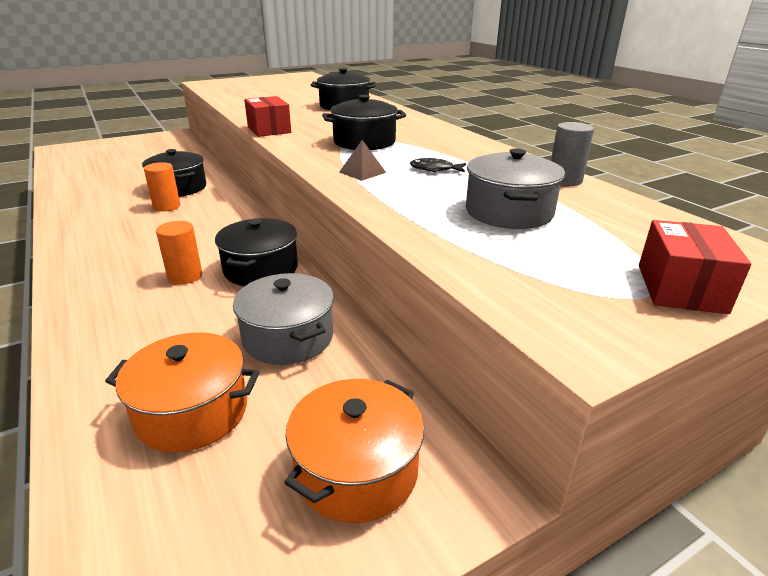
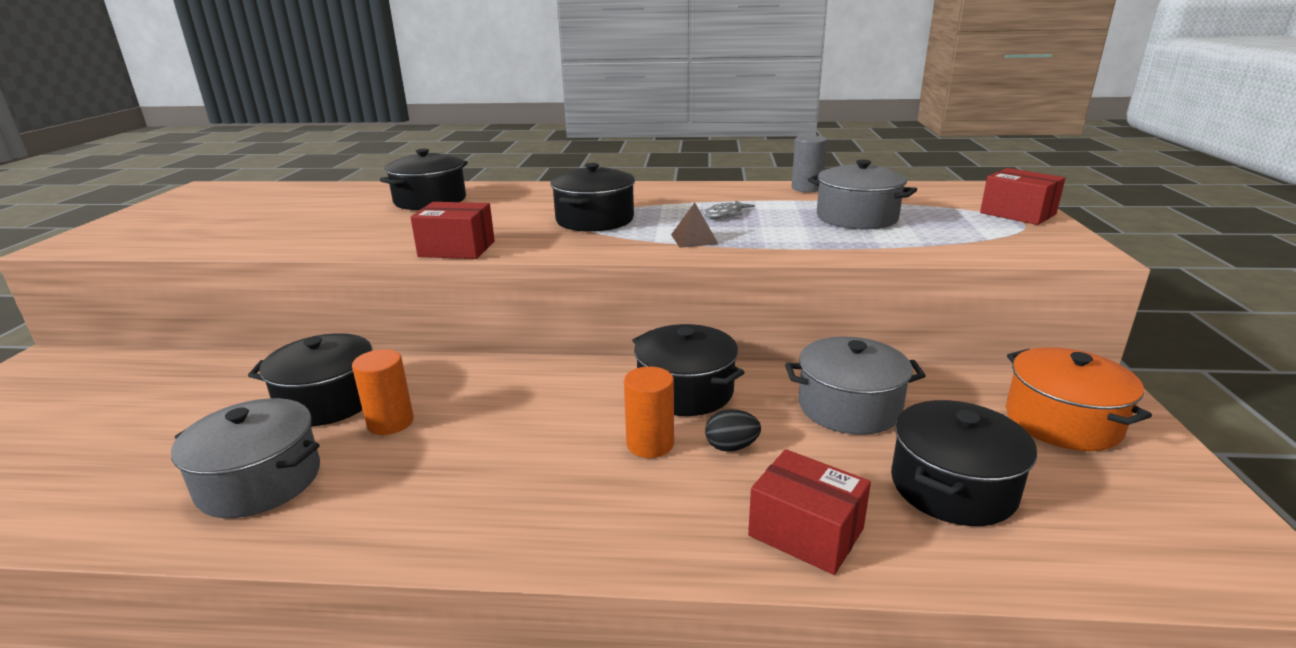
camera: 55 degrees left, 5 degrees down
orange pot [105,332,260,452] -> black pot [891,400,1037,526]
black fish [410,158,466,172] -> grey fish [703,201,755,219]
none -> grey pot [171,398,320,518]
none -> black egg [705,409,761,452]
none -> red box [748,449,871,575]

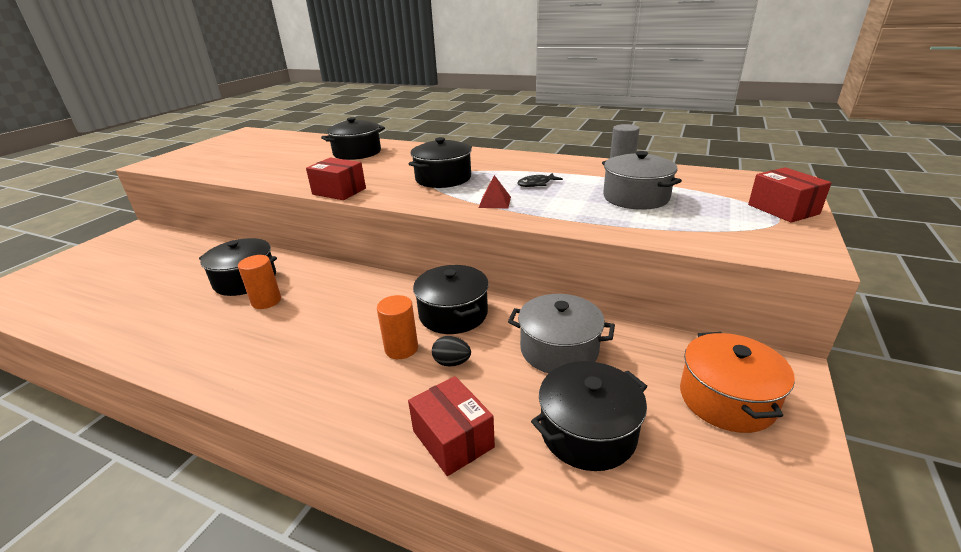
camera: 20 degrees right, 5 degrees up
grey pot [171,398,320,518] -> none
brown pyramid [671,202,718,248] -> red pyramid [479,175,511,209]
grey fish [703,201,755,219] -> black fish [517,173,563,187]

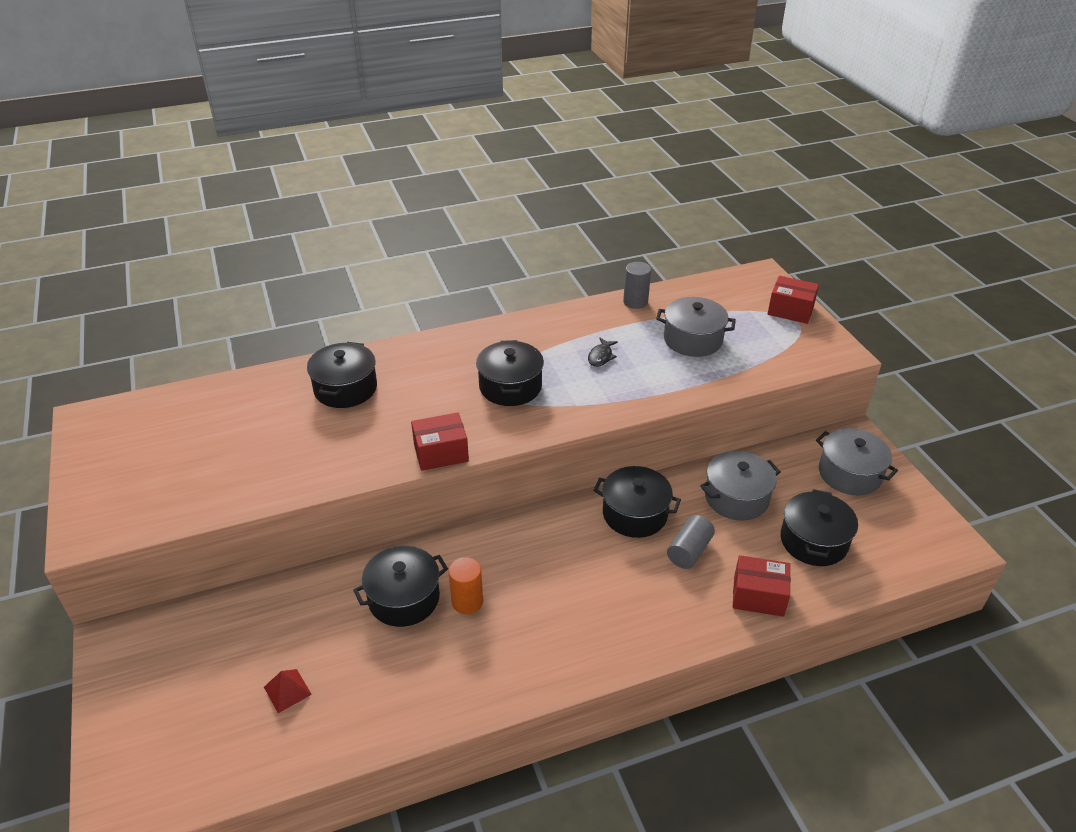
camera: 45 degrees left, 10 degrees up
orange cylinder [377,295,418,359] -> none
black egg [432,336,471,366] -> grey cylinder [667,515,715,569]
red pyramid [479,175,511,209] -> red pyramid moved to [264,669,312,713]
orange pot [680,332,795,433] -> grey pot [816,428,898,496]

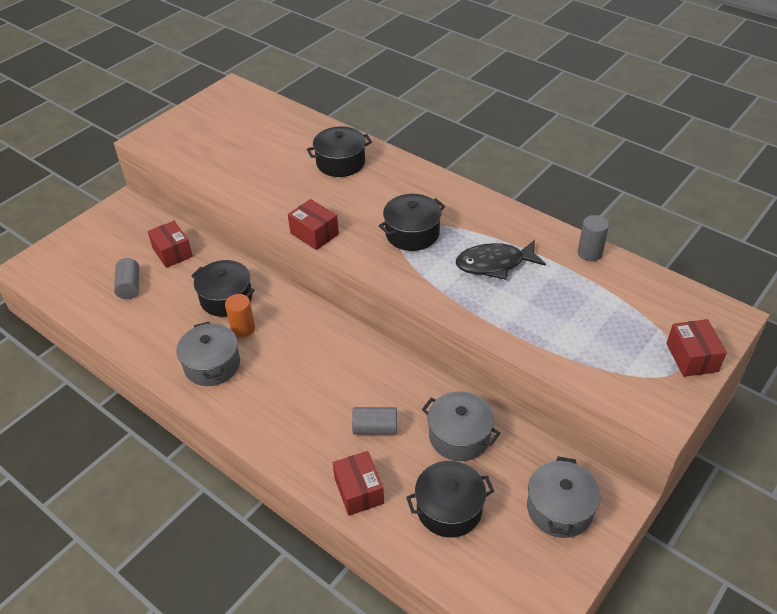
camera: 60 degrees right, 5 degrees up
red pyramid [264,669,312,713] -> grey cylinder [114,258,139,299]
black fish [588,337,618,367] -> black fish [456,240,546,280], size x1.99
black pot [593,466,681,538] -> none
grey pot [656,297,736,357] -> grey pot moved to [176,322,240,386]
none -> red box [148,221,193,268]

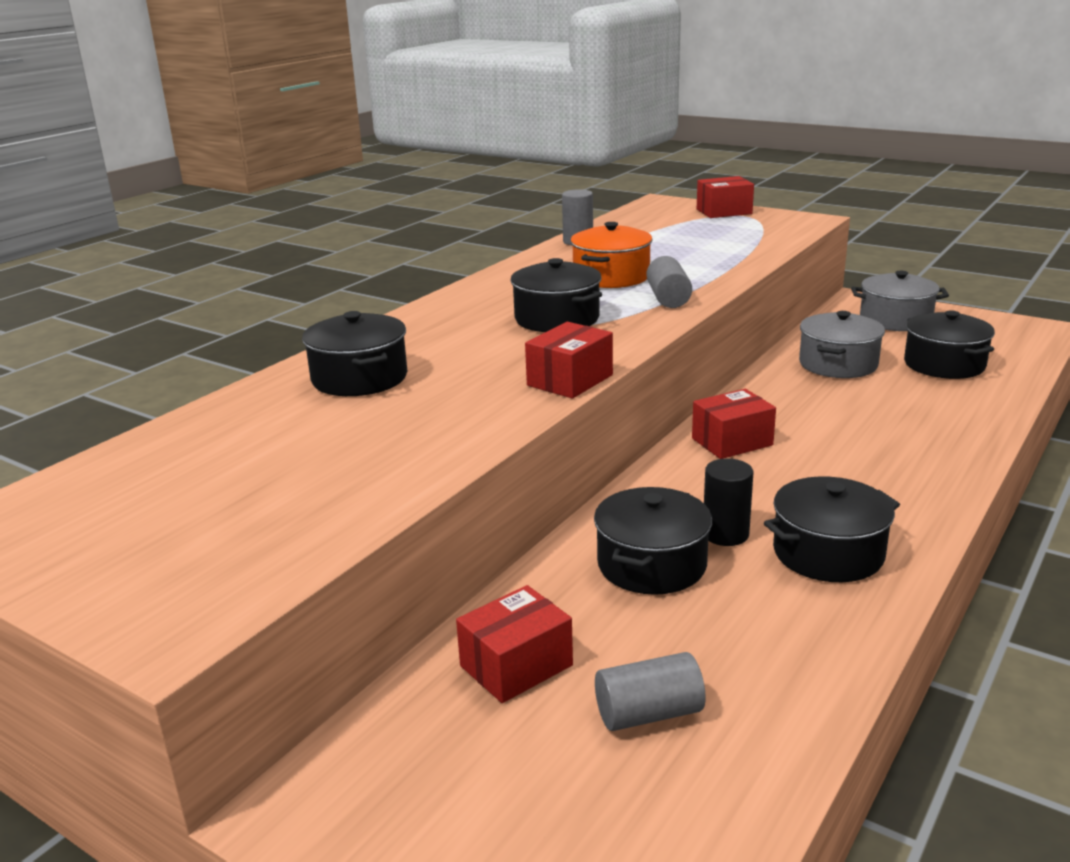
camera: 95 degrees left, 20 degrees down
grey pot [176,322,240,386] -> black pot [764,476,900,582]
orange cylinder [225,294,255,338] -> black cylinder [704,459,753,546]
red box [333,451,384,516] -> red box moved to [692,389,776,459]
grey cylinder [352,407,397,435] -> grey cylinder moved to [646,256,692,308]
black fish [456,240,546,280] -> orange pot [570,222,653,288]

